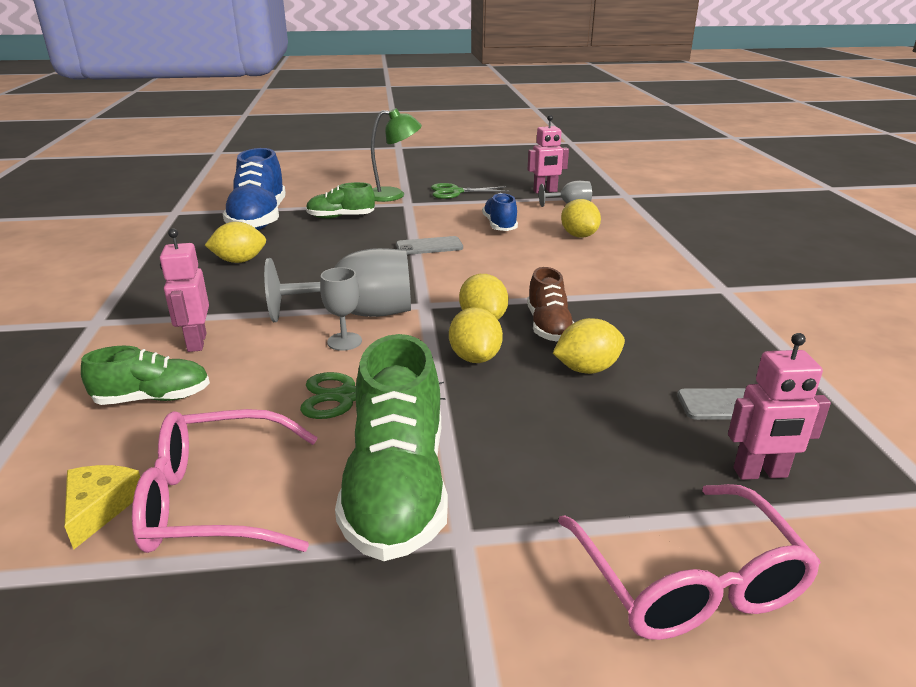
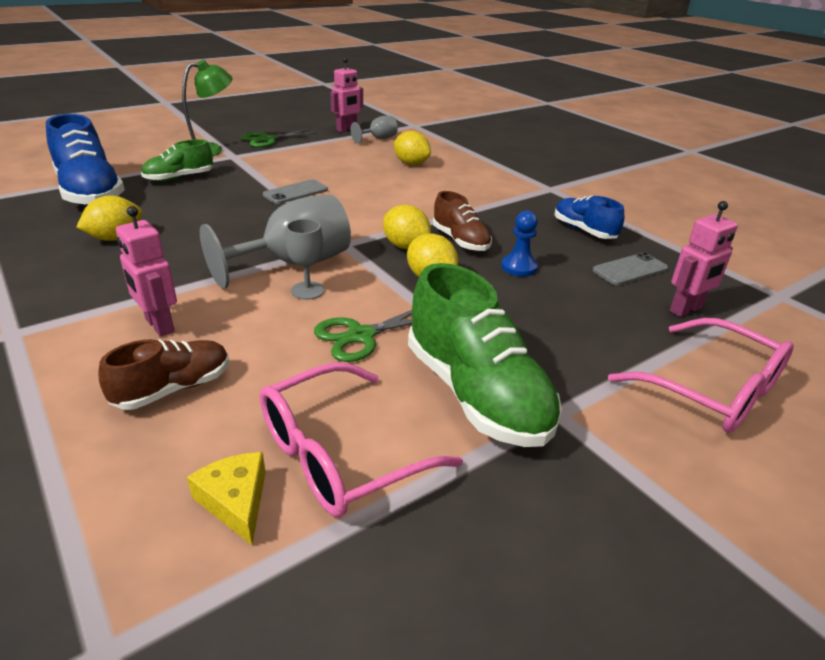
camera: 30 degrees left, 5 degrees up
green shoe [81,346,210,405] -> brown shoe [98,339,229,410]
blue shoe [482,193,518,231] -> blue shoe moved to [554,195,624,239]
yellow lemon [553,318,625,374] -> blue pawn [501,211,538,277]

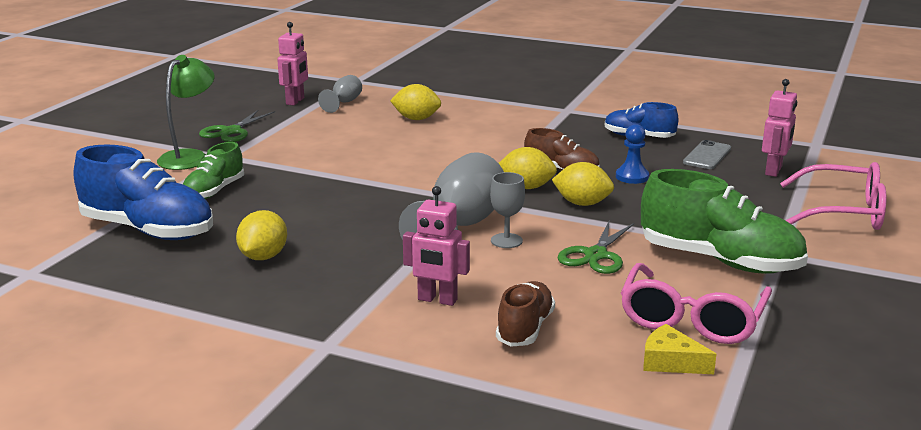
camera: 30 degrees left, 10 degrees down
grey phone [263,179,328,204] -> none

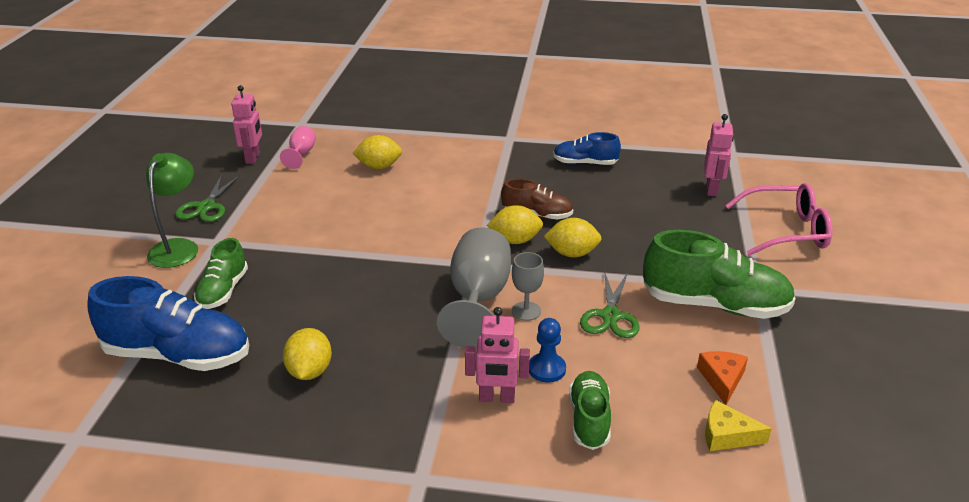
camera: 15 degrees left, 10 degrees up
grey goblet [318,75,362,113] -> pink goblet [280,126,316,169]
brown shoe [496,281,555,347] -> green shoe [569,371,611,450]
blue pawn [616,124,649,184] -> blue pawn moved to [529,318,566,383]
pink glasses [621,263,772,344] -> orange cheese [697,351,748,405]
grey phone [683,140,731,169] -> none

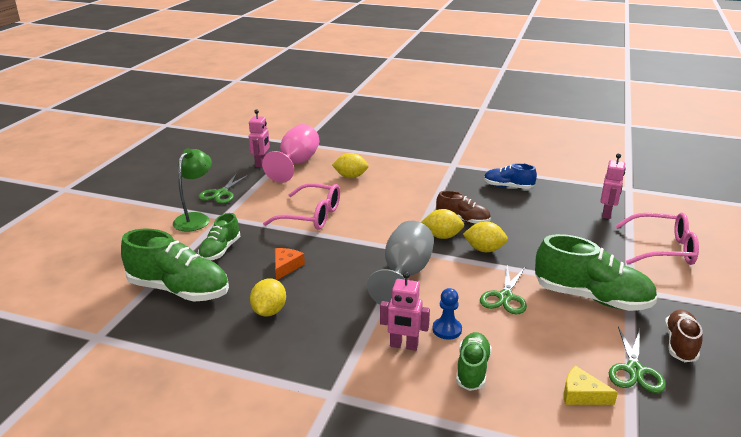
camera: 10 degrees right, 5 degrees down
blue shoe [87,276,249,371] -> green shoe [121,229,229,302]
pink goblet [280,126,316,169] -> pink goblet [262,124,319,183], size x1.94
grey goblet [512,252,544,321] -> none
orange cheese [697,351,748,405] -> orange cheese moved to [275,248,305,280]
none -> pink glasses [263,183,340,230]
none -> green scissors [609,327,666,393]
none -> brown shoe [665,310,703,362]

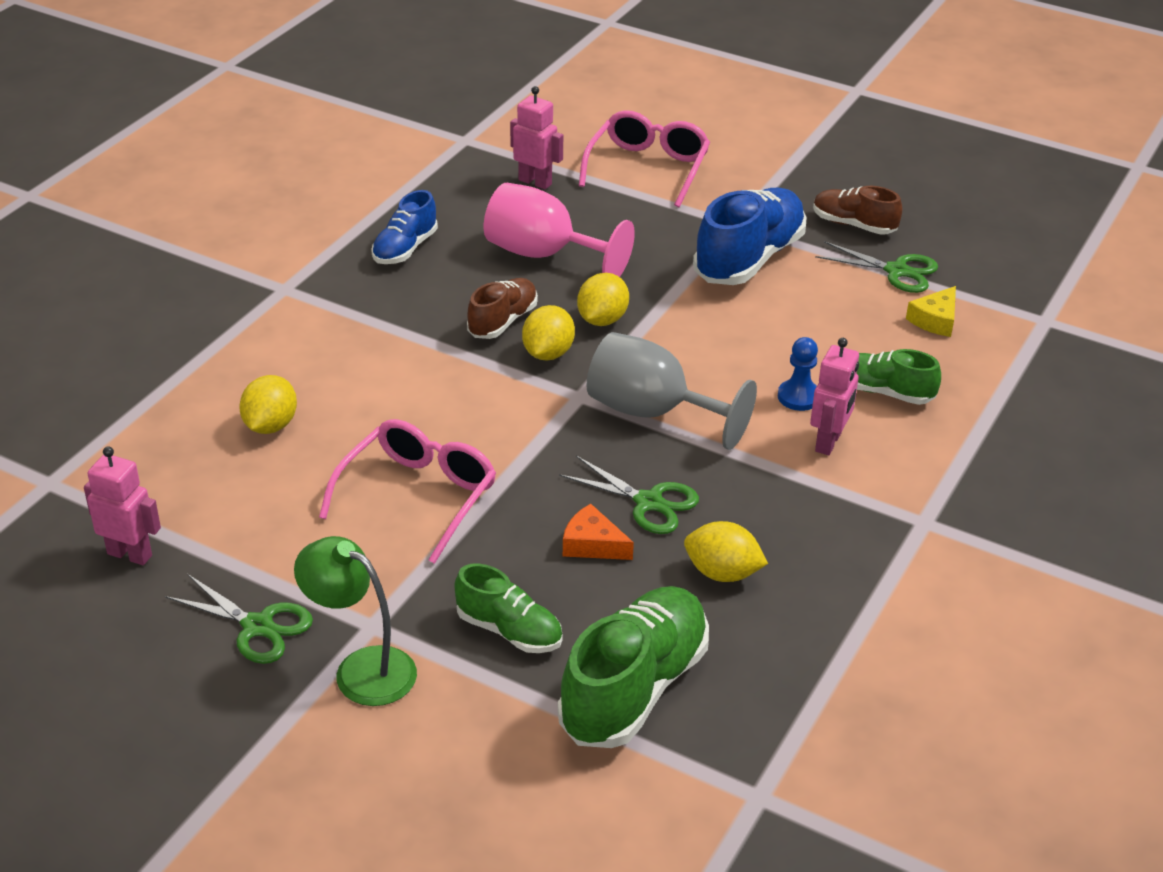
camera: 80 degrees left, 10 degrees up
pink goblet [262,124,319,183] -> pink goblet moved to [484,183,635,277]
green scissors [480,265,527,314] -> green scissors moved to [559,456,699,534]
green shoe [535,234,658,311] -> blue shoe [693,188,806,285]

